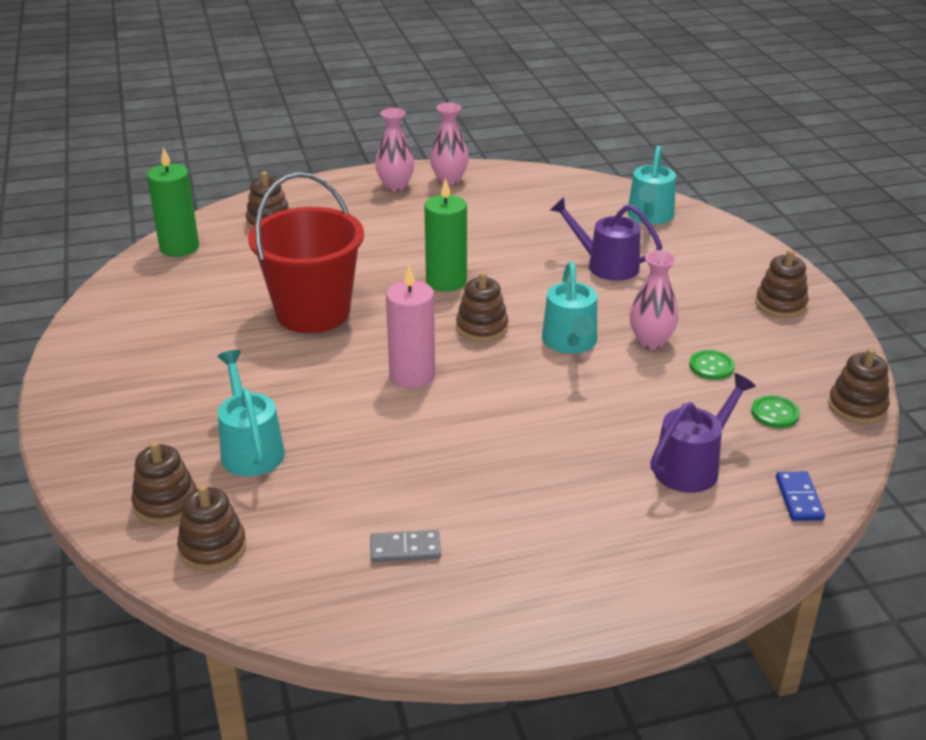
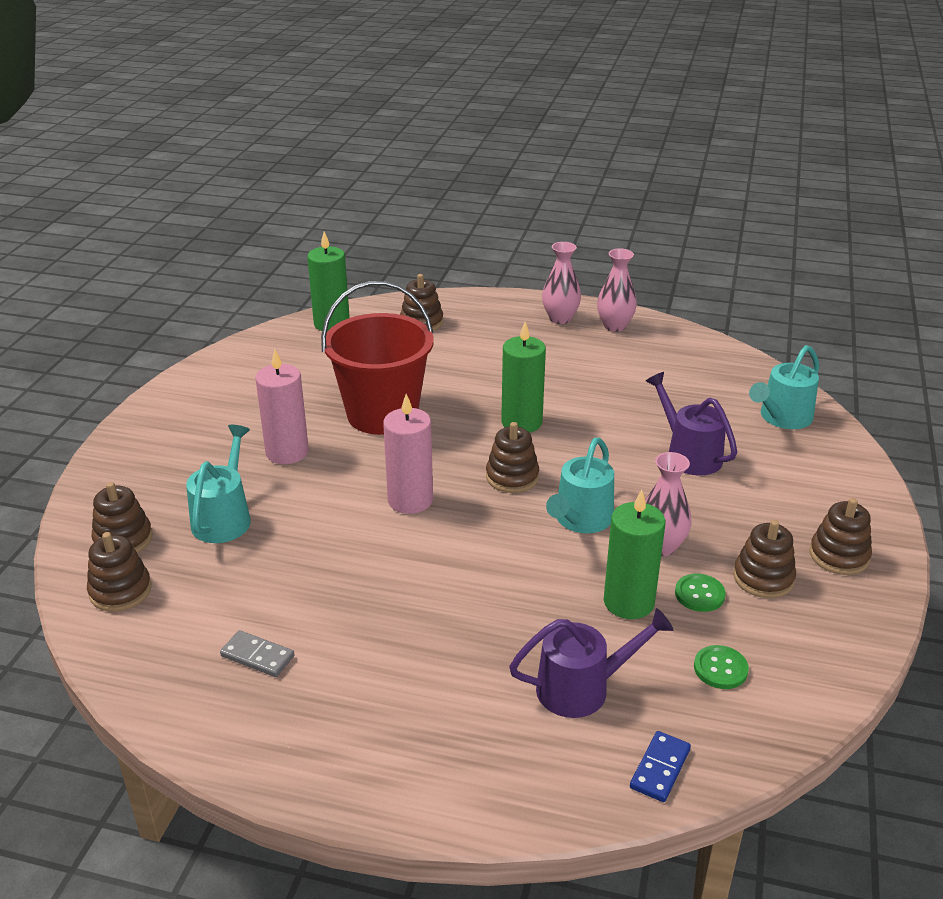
camera: 30 degrees right, 0 degrees up
brown stacking toy [828,348,890,424] -> brown stacking toy moved to [733,520,796,598]
none -> pink candle [255,349,309,464]
none -> green candle [604,490,666,619]

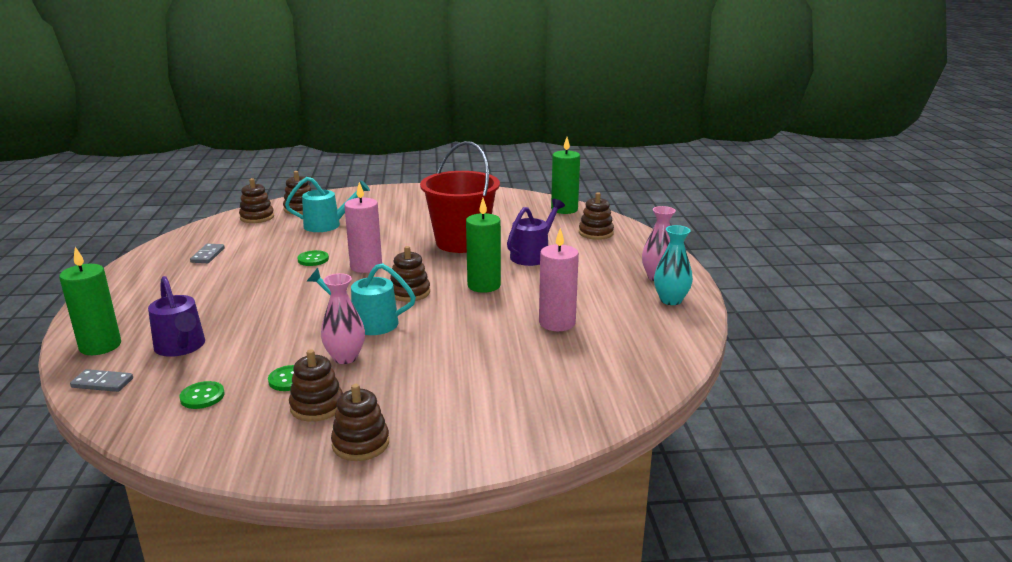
camera: 70 degrees right, 10 degrees down
pink candle [255,349,309,464] -> pink candle moved to [539,228,579,331]
pink vase [597,248,637,332] -> turquoise vase [654,225,693,305]
green candle [604,490,666,619] -> green candle moved to [59,247,121,355]
blue domino [630,731,691,802] -> grey domino [70,369,133,392]
purple watering can [646,372,737,475] -> purple watering can moved to [507,199,565,266]
turquoise watering can [749,345,819,429] -> none
none -> green button [297,250,329,266]

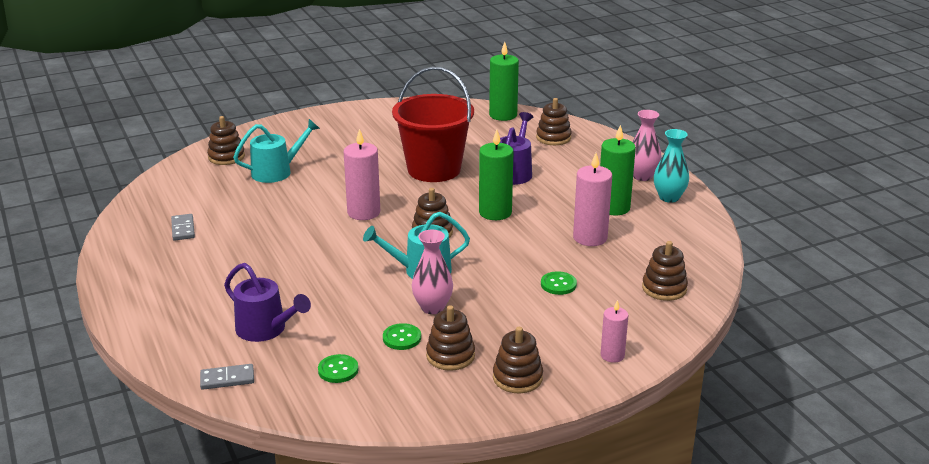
camera: 20 degrees left, 5 degrees up
green candle [59,247,121,355] -> green candle moved to [600,125,636,215]
brown stacking toy [239,178,274,223] -> brown stacking toy moved to [642,241,688,301]
green button [297,250,329,266] -> green button moved to [541,271,577,295]
none -> pink candle [601,300,629,363]

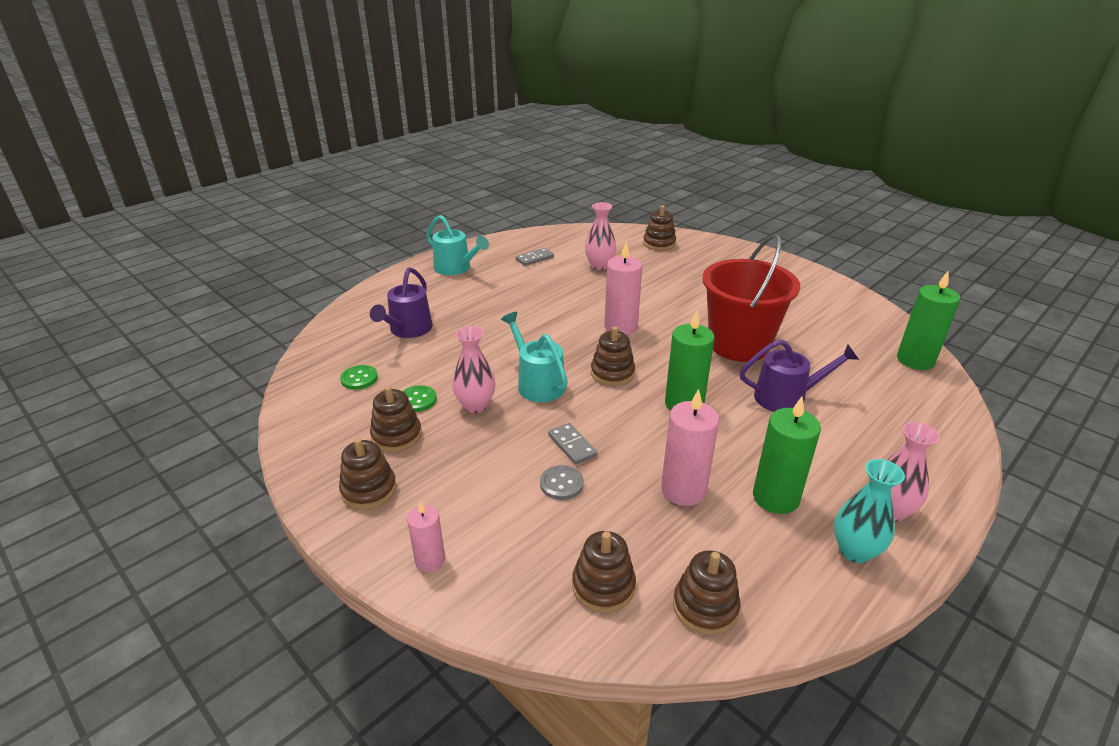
camera: 70 degrees right, 5 degrees up
grey domino [200,364,254,390] -> grey domino moved to [548,423,597,465]
turquoise watering can [233,119,320,183] -> turquoise watering can moved to [426,215,489,275]
brown stacking toy [536,98,572,145] -> brown stacking toy moved to [673,550,740,635]
green button [541,271,577,295] -> grey button [540,465,584,500]
none -> pink vase [585,202,616,270]

